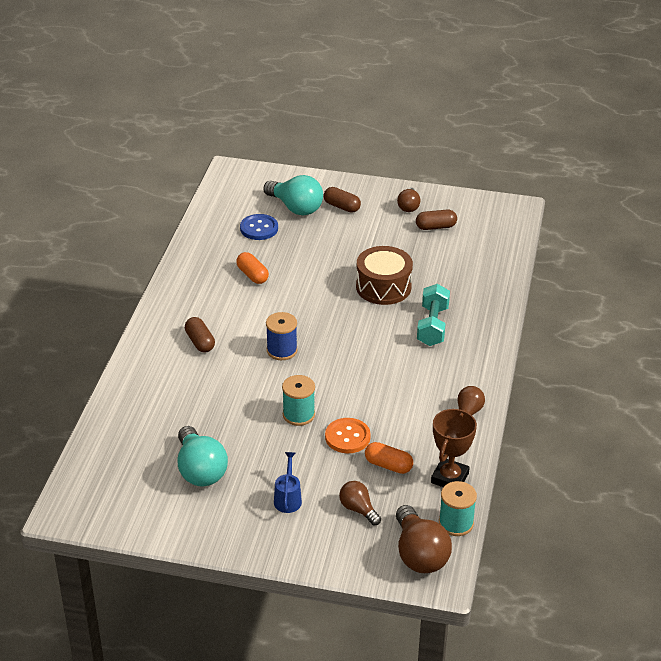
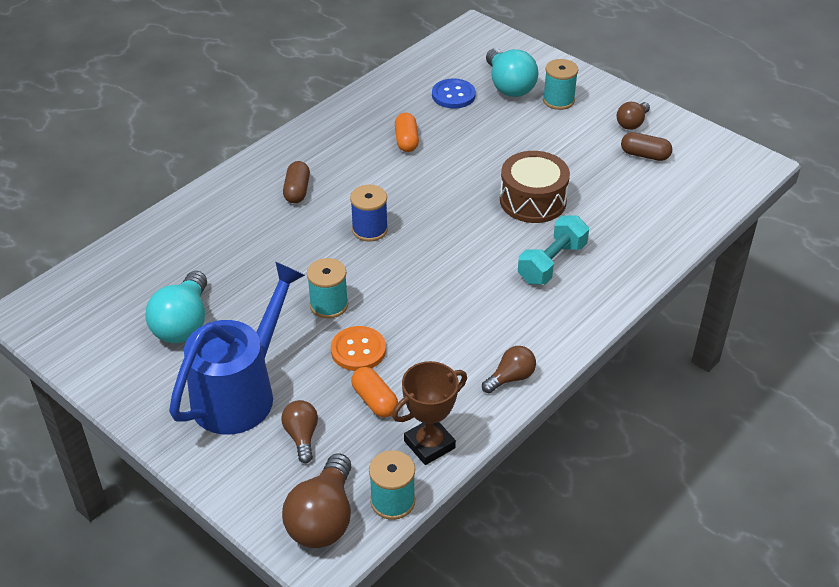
camera: 30 degrees right, 5 degrees up
blue watering can [274,452,302,513] -> blue watering can [169,262,305,434], size x2.44
brown capsule [324,187,361,213] -> turquoise spool [543,59,578,110]

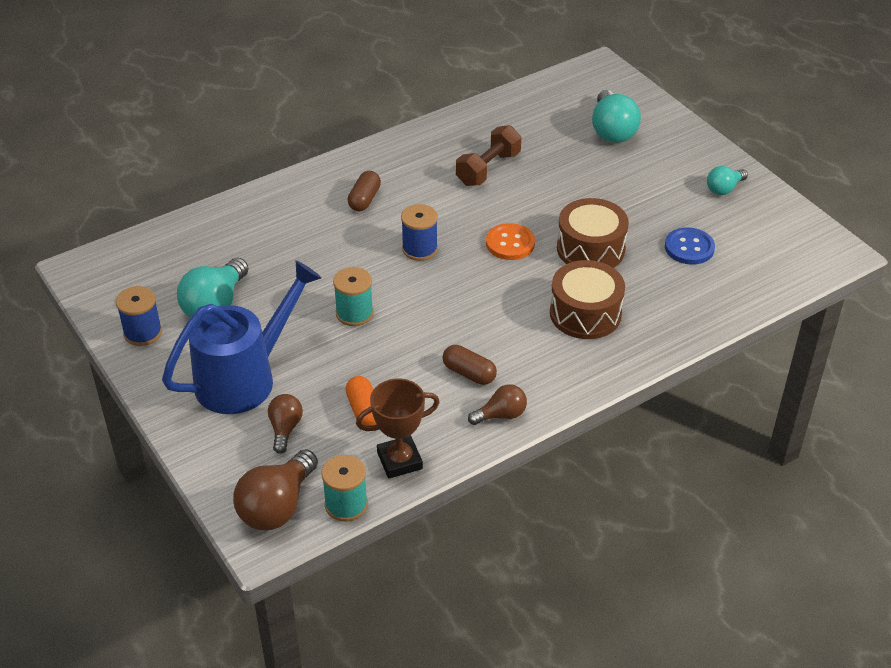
camera: 15 degrees right, 0 degrees up
orange button [331,326,386,371] -> orange button moved to [486,223,535,260]
orange capsule [395,113,419,152] -> brown dumbbell [456,125,521,186]
blue button [432,78,476,109] -> blue button moved to [665,227,715,265]
turquoise dumbbell [518,215,589,285] -> brown drum [550,260,625,339]
turquoise spool [543,59,578,110] -> none
brown light bulb [617,102,650,130] -> turquoise light bulb [707,166,748,195]
brown capsule [621,132,672,161] -> brown capsule moved to [442,345,497,385]
none -> blue spool [116,286,162,346]

